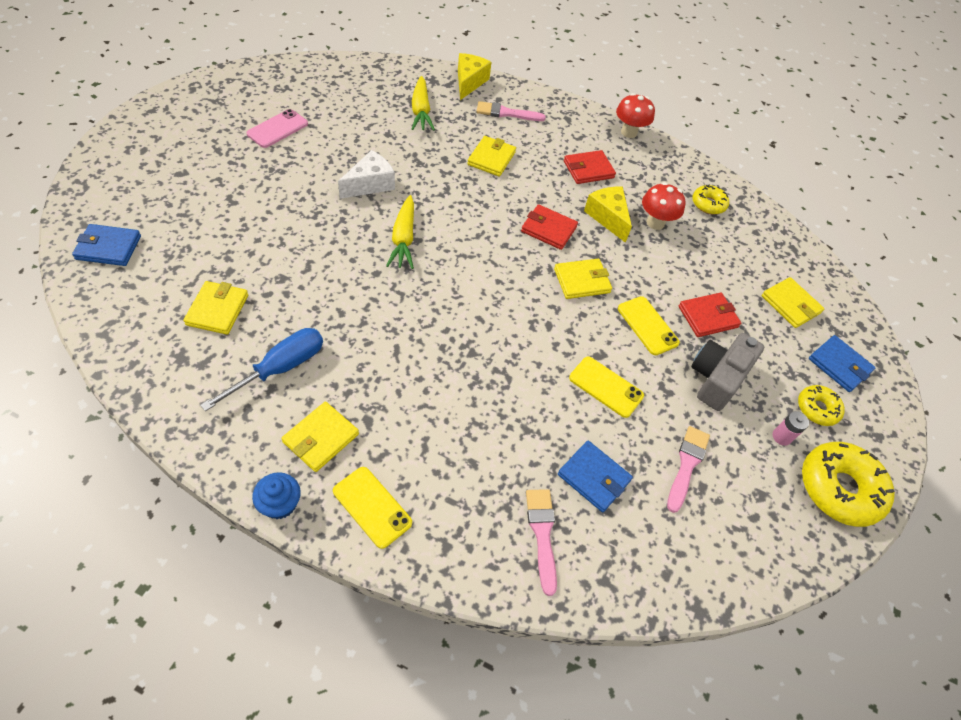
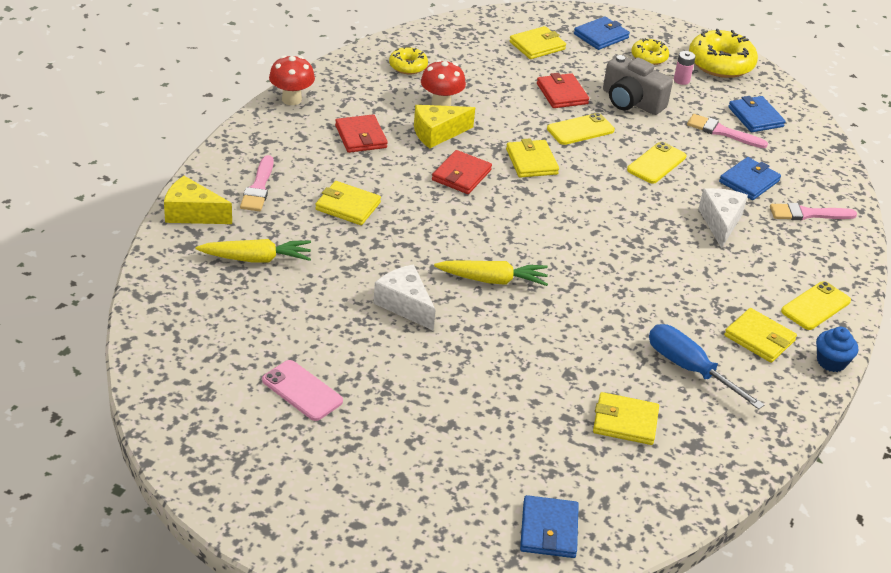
camera: 85 degrees left, 15 degrees down
none -> white cheese [698,188,748,249]
none -> blue wallet [728,96,786,132]

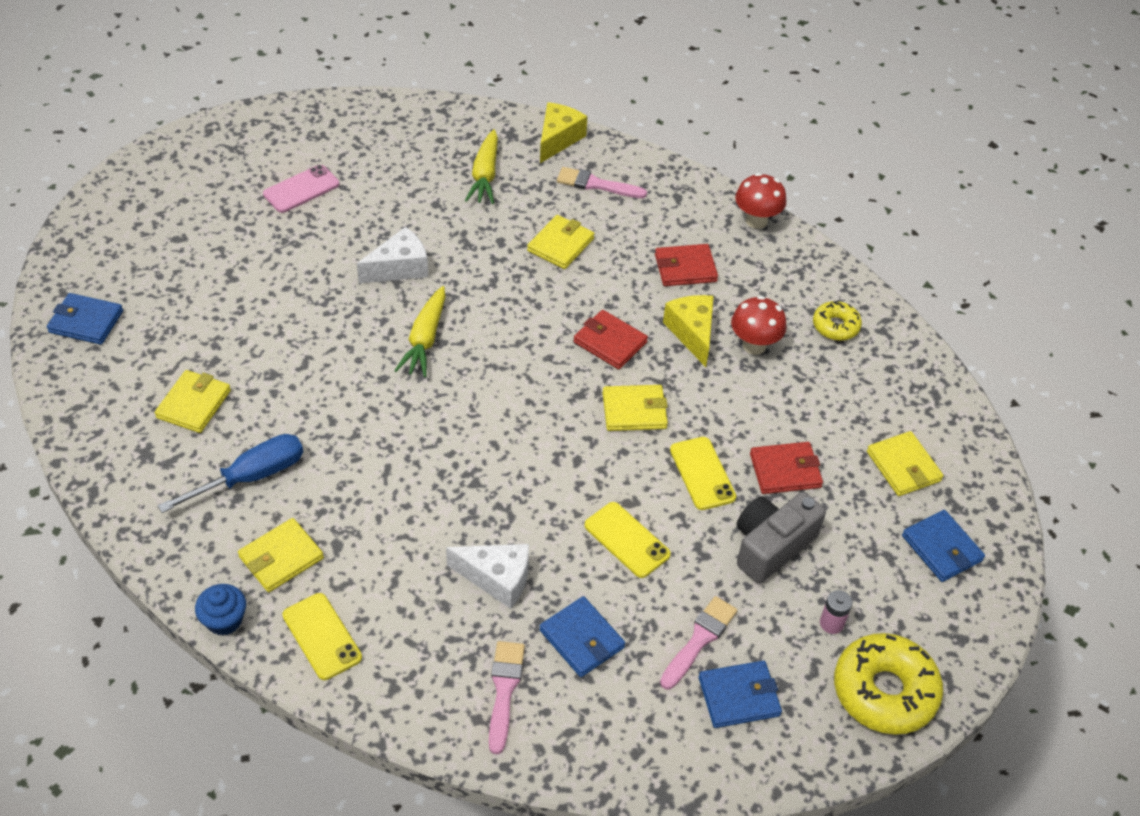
camera: 100 degrees right, 10 degrees up
yellow donut [632,38,669,65] -> none

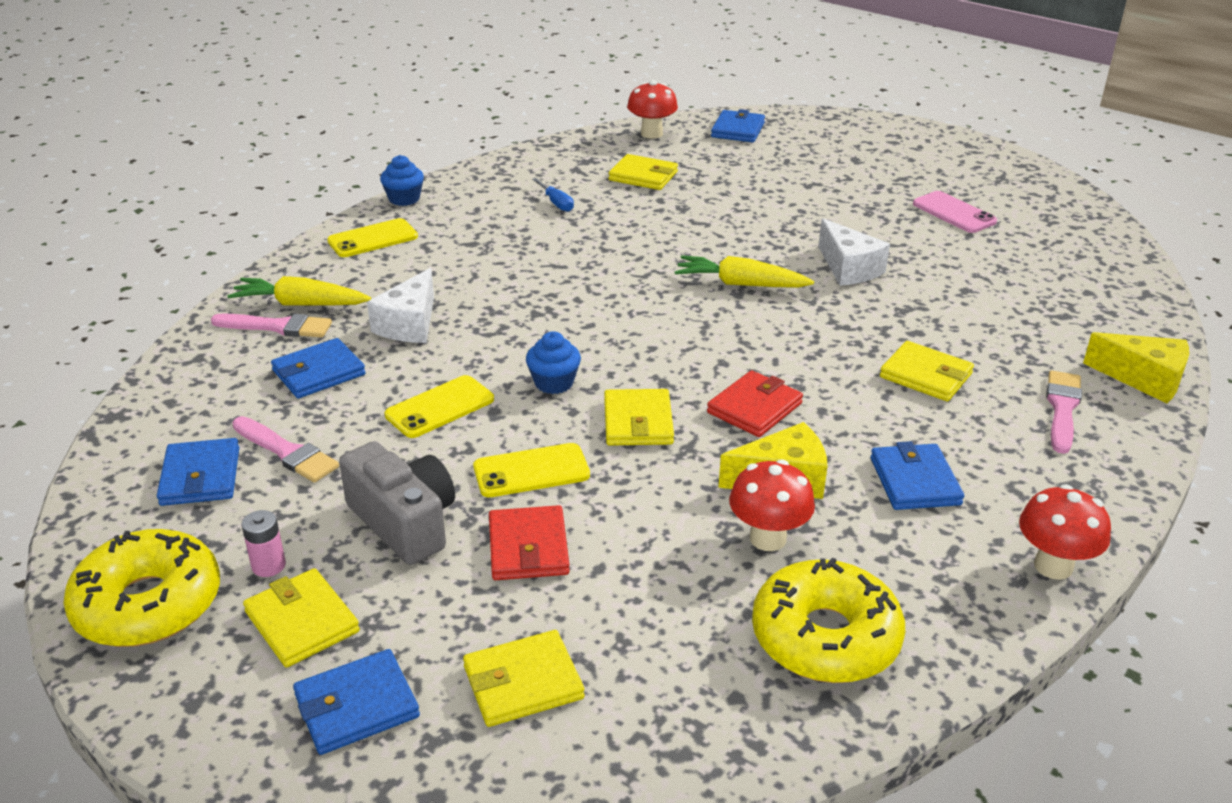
camera: 95 degrees right, 15 degrees down
blue screwdriver [158,434,303,513] -> blue screwdriver [532,178,574,212], size x0.53
yellow wallet [238,518,324,592] -> yellow wallet moved to [243,568,360,667]
yellow carrot [465,129,498,204] -> yellow carrot moved to [227,276,371,306]
red wallet [655,244,718,286] -> blue wallet [870,441,964,510]
yellow donut [813,301,862,341] -> yellow donut [752,557,905,683], size x1.81
none -> blue cupcake [526,331,581,394]
none -> red mushroom [627,80,678,139]

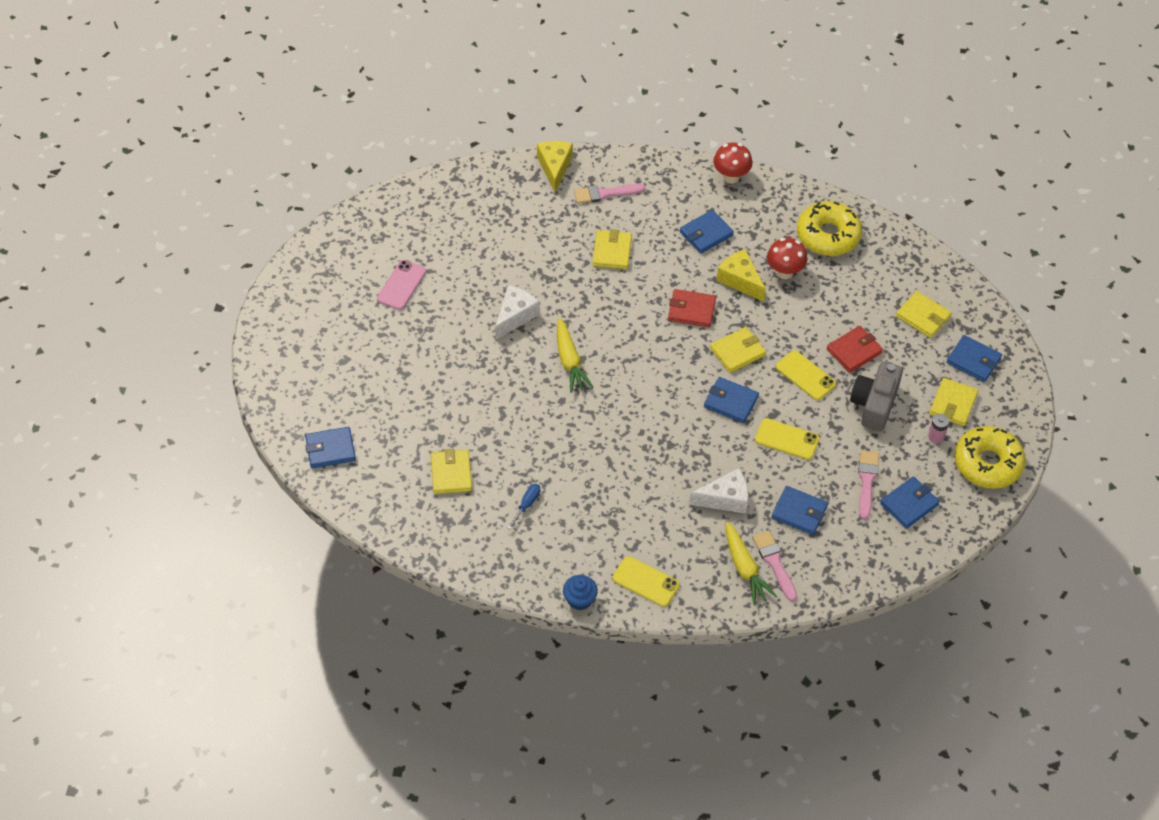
camera: 120 degrees left, 20 degrees up
blue cupcake [526,331,581,394] -> blue wallet [704,377,759,423]
red mushroom [627,80,678,139] -> none

